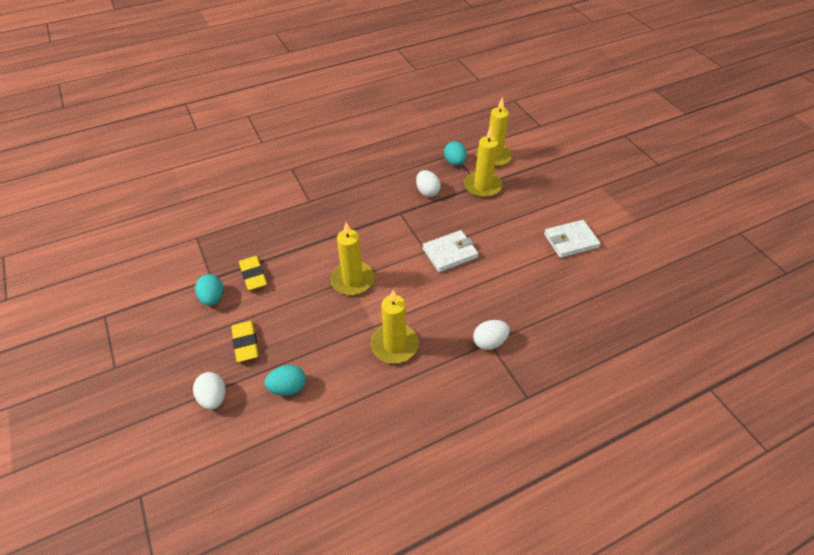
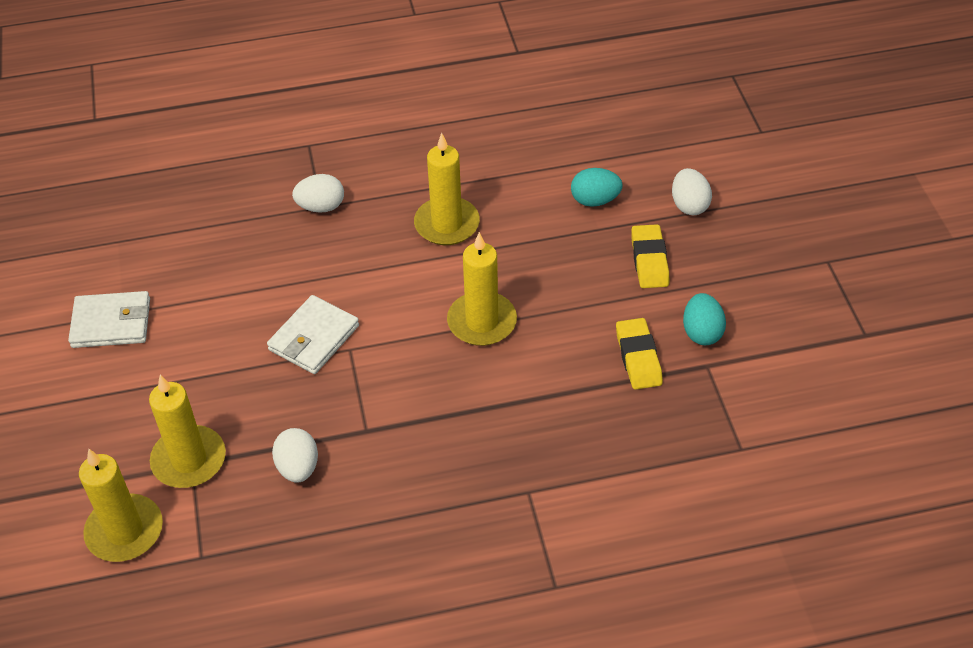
camera: 165 degrees left, 0 degrees up
white wallet [423,230,479,272] -> white wallet turned 45 degrees counterclockwise [267,295,359,374]
turquoise egg [444,141,467,166] -> none

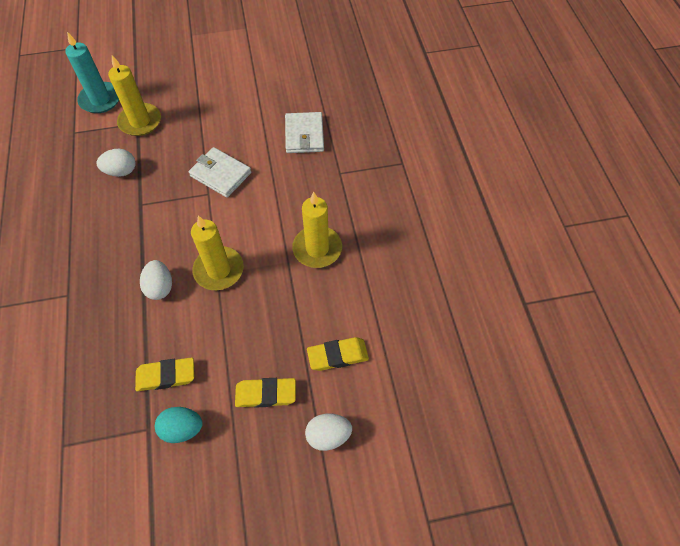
camera: 90 degrees right, 10 degrees up
white wallet [68,291,150,348] -> white wallet moved to [285,112,324,153]
yellow candle [79,449,163,562] -> turquoise candle [65,32,119,113]
white egg [292,174,344,213] -> white egg moved to [140,260,172,300]
turquoise egg [571,168,623,207] -> yellow eraser [307,337,369,371]

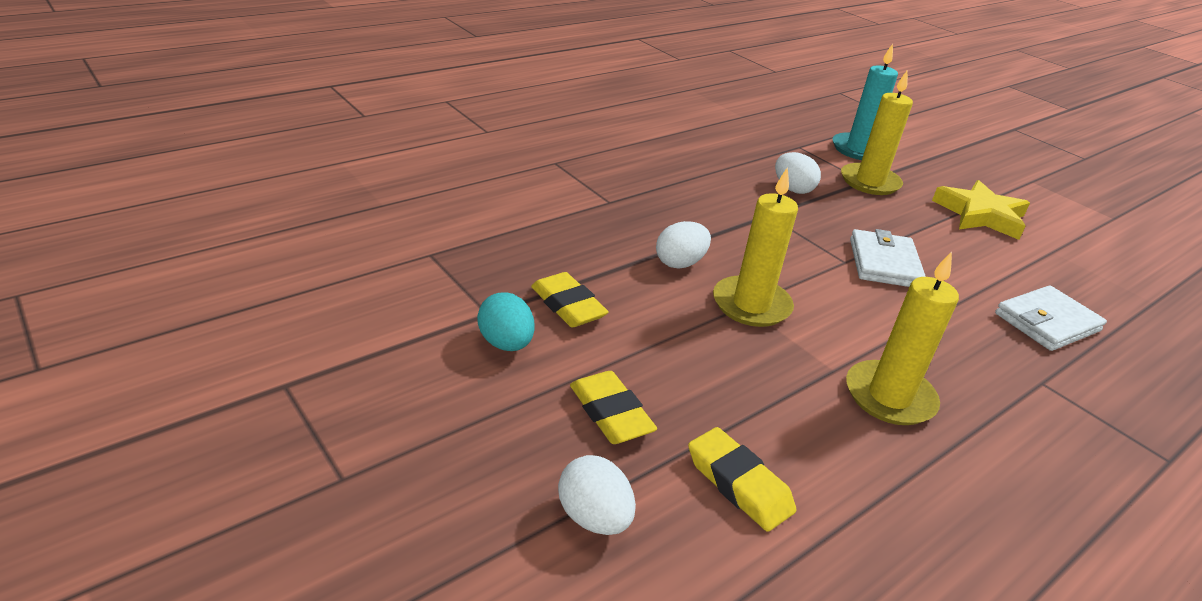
camera: 60 degrees right, 25 degrees down
none -> yellow star [932,180,1030,240]

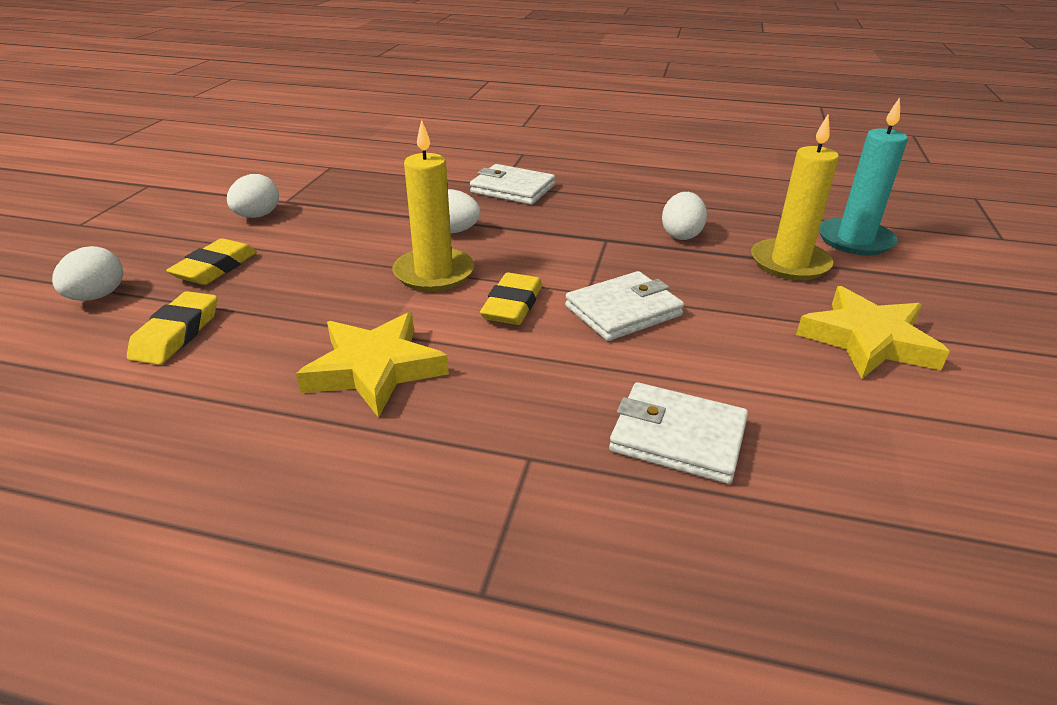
camera: 55 degrees right, 0 degrees up
turquoise egg [477,292,535,351] -> white egg [227,174,279,218]
yellow eraser [531,272,609,327] -> yellow eraser moved to [480,272,542,325]
yellow candle [846,251,959,425] -> yellow star [296,312,449,418]
none -> white wallet [470,164,555,205]

